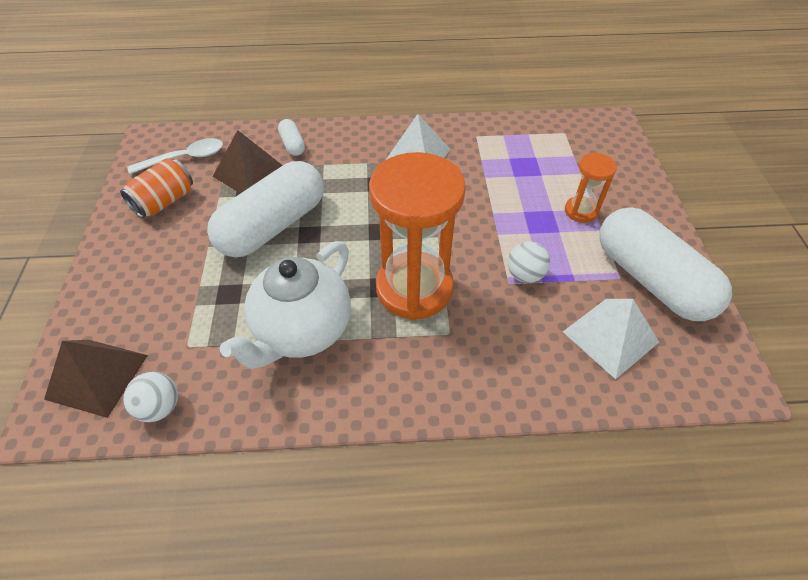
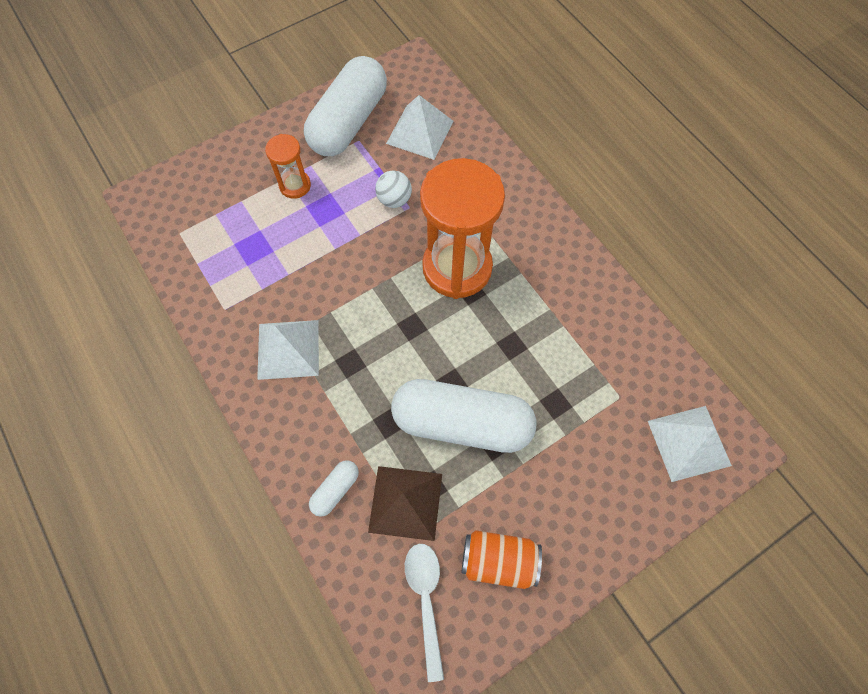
camera: 120 degrees left, 15 degrees up
brown pyramid [44,340,148,418] -> white pyramid [648,406,732,482]
white ball [123,372,178,422] -> none
white spoon [127,138,223,174] -> white spoon turned 45 degrees clockwise [405,544,444,682]
white teapot [220,241,351,369] -> none

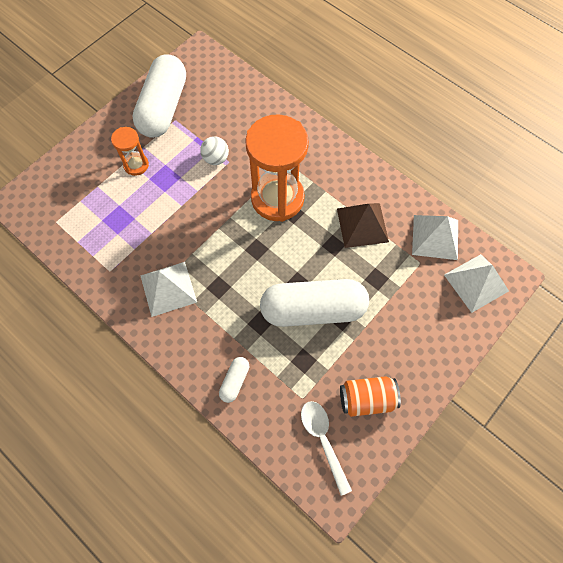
camera: 15 degrees left, 0 degrees up
brown pyramid [368,466,442,541] -> brown pyramid moved to [337,203,389,248]
white pyramid [386,95,454,160] -> white pyramid moved to [412,215,458,260]

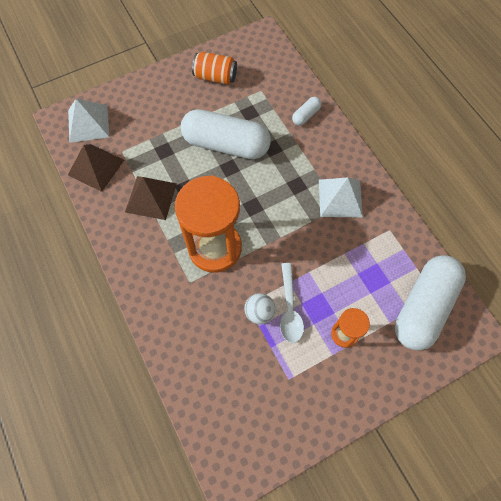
camera: 160 degrees left, 0 degrees up
white capsule [132,55,186,138] -> white capsule moved to [395,255,466,351]
white spoon [301,401,352,496] -> white spoon moved to [280,263,304,343]
white pyramid [412,215,458,260] -> brown pyramid [68,144,124,192]

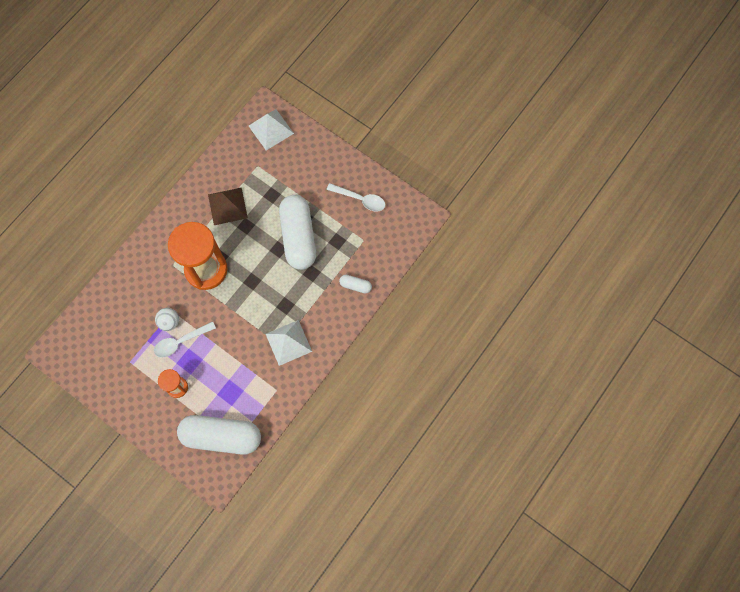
camera: 65 degrees right, 5 degrees up
brown pyramid [68,144,124,192] -> none
orange can [192,52,237,85] -> white spoon [327,183,385,211]

